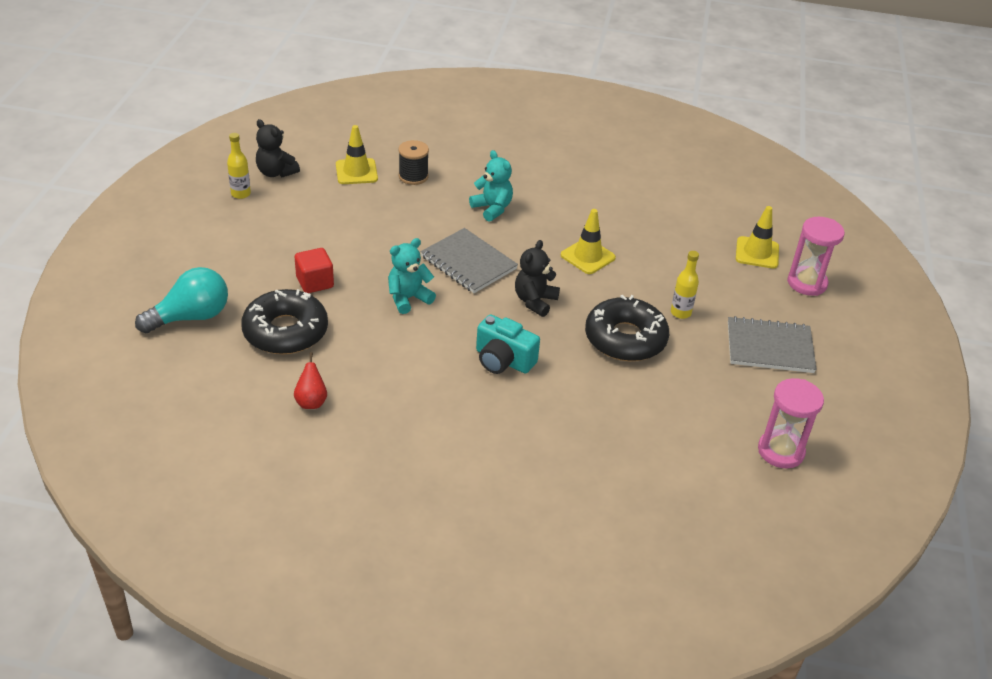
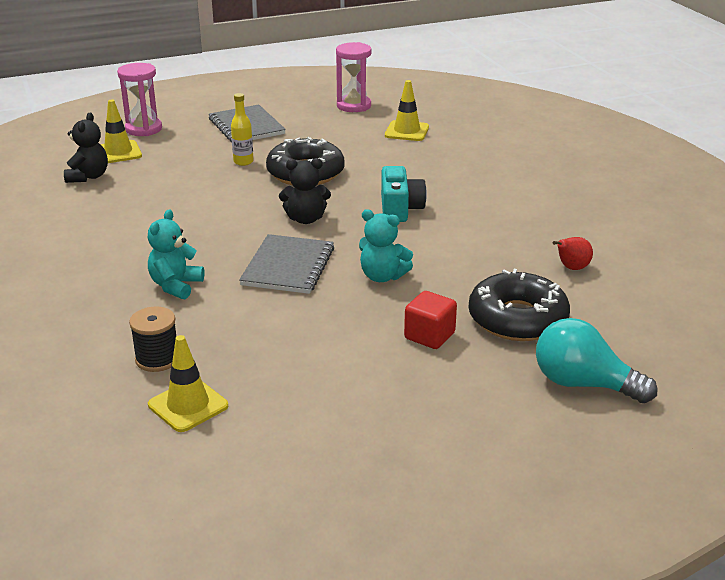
camera: 120 degrees left, 10 degrees down
yellow bottle [227,133,251,199] -> none
black teddy bear [256,119,300,177] -> black teddy bear moved to [64,112,108,183]
yellow traffic cone [561,209,616,274] -> yellow traffic cone moved to [385,80,429,141]

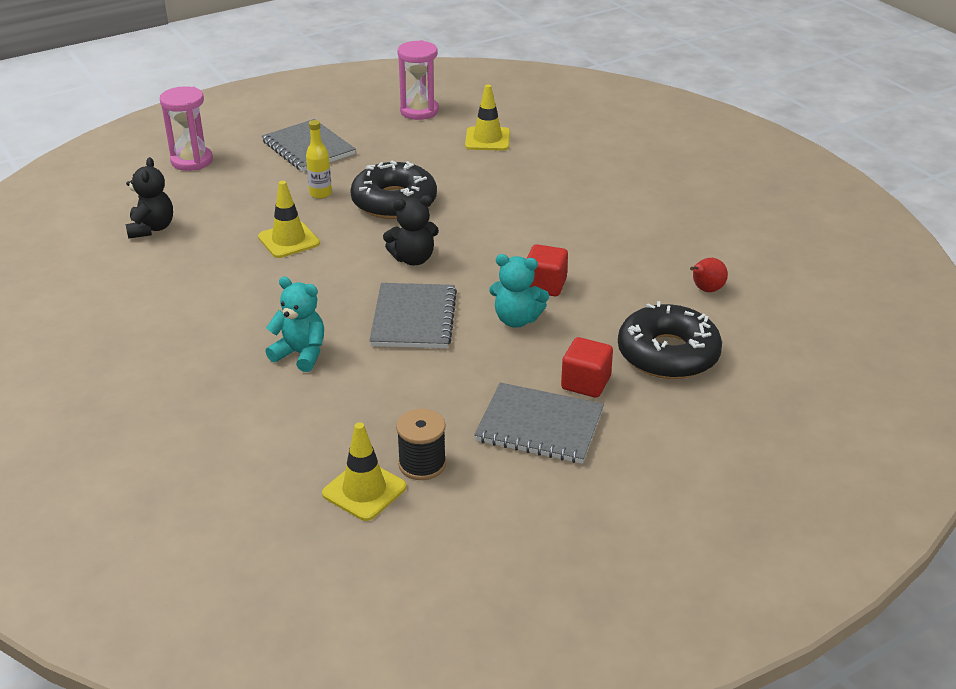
camera: 10 degrees left, 5 degrees up
yellow traffic cone [100,99,142,163] -> yellow traffic cone moved to [258,181,320,258]
black spool [129,307,176,372] -> black spool moved to [396,409,446,480]
turquoise teddy bear [148,209,204,300] -> turquoise teddy bear turned 105 degrees clockwise [265,277,324,372]
turquoise camera [381,166,427,222] -> none
turquoise light bulb [536,318,658,403] -> none
none -> grey notebook [474,382,604,464]
none -> red cube [527,244,568,296]

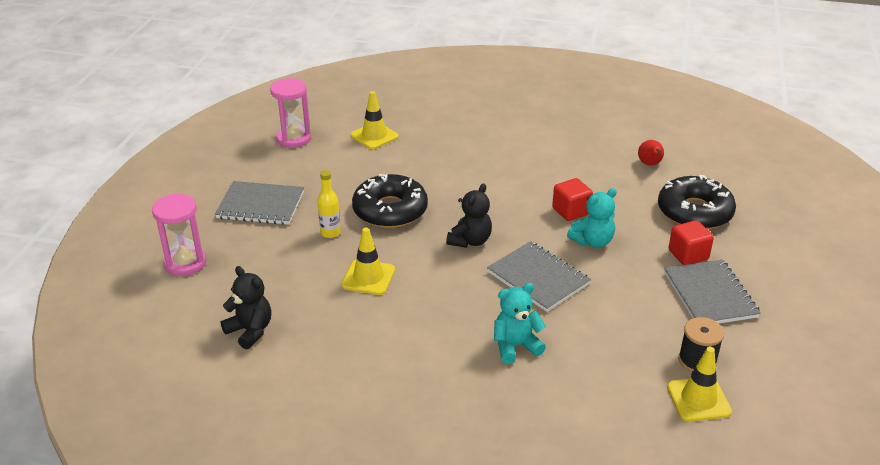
camera: 45 degrees left, 0 degrees up
grey notebook [474,382,604,464] -> grey notebook turned 75 degrees counterclockwise [664,260,761,323]

